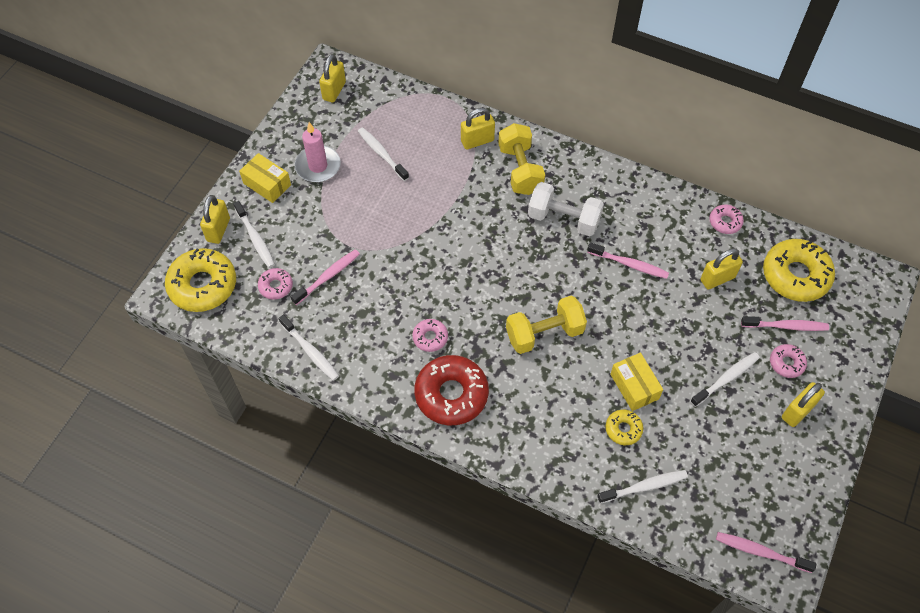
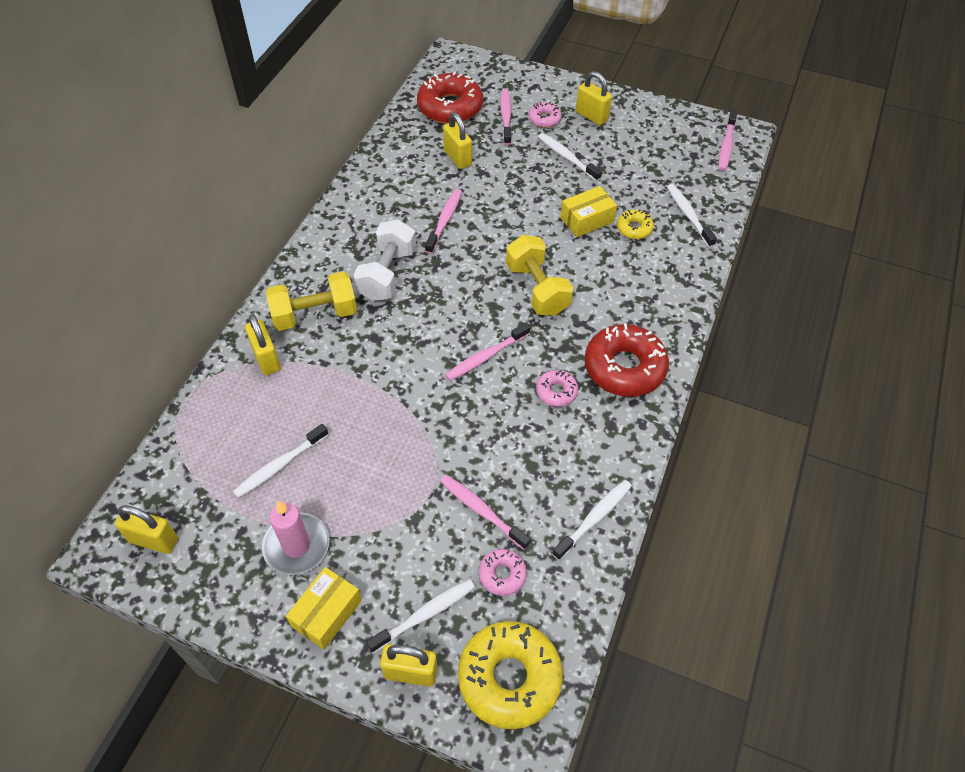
camera: 95 degrees left, 5 degrees down
pink donut [709,205,744,234] -> none
yellow donut [763,239,835,302] -> red donut [417,71,483,124]
none -> pink toothbrush [445,323,530,381]

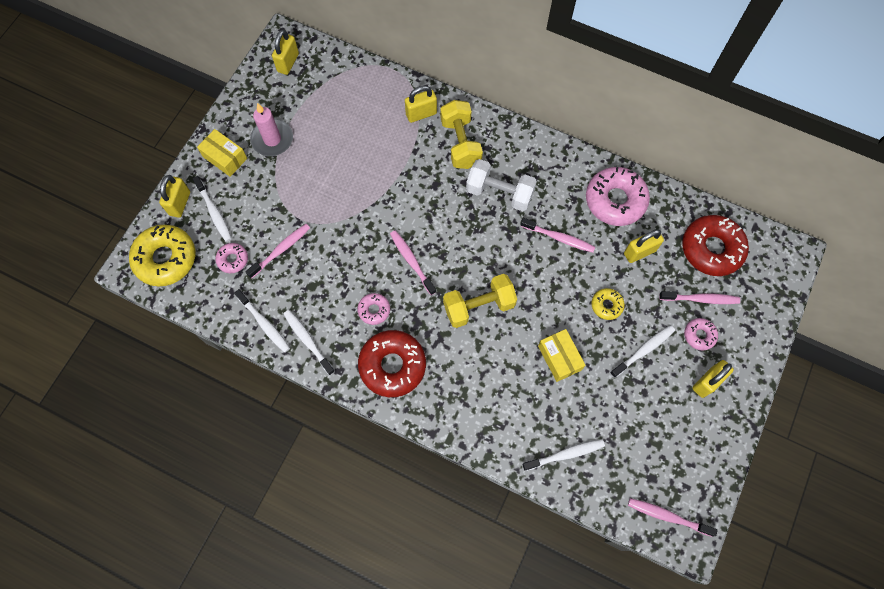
camera: 95 degrees right, 15 degrees up
white toothbrush [233,424,328,498] -> white toothbrush moved to [283,310,335,375]
yellow donut [617,209,654,239] -> yellow donut moved to [591,288,625,320]
none -> pink donut [586,167,650,226]

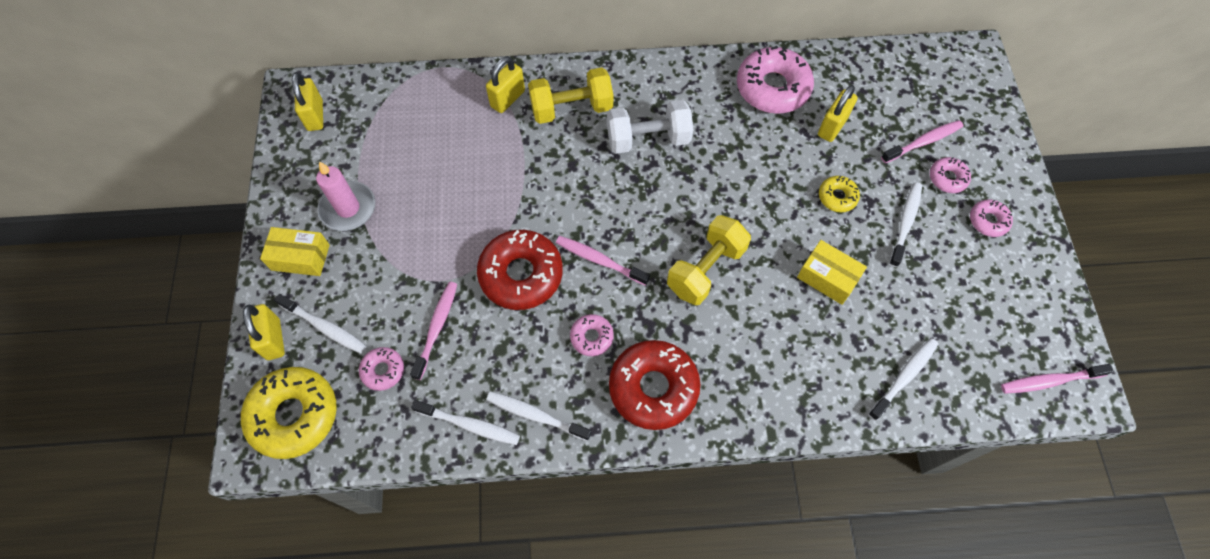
camera: 30 degrees left, 5 degrees down
yellow dumbbell [440,100,483,169] -> yellow dumbbell turned 60 degrees counterclockwise [528,68,613,124]
pink toothbrush [521,218,595,253] -> none
red donut [682,215,749,276] -> red donut moved to [477,230,563,310]
yellow padlock [692,360,734,398] -> pink donut [970,199,1013,237]

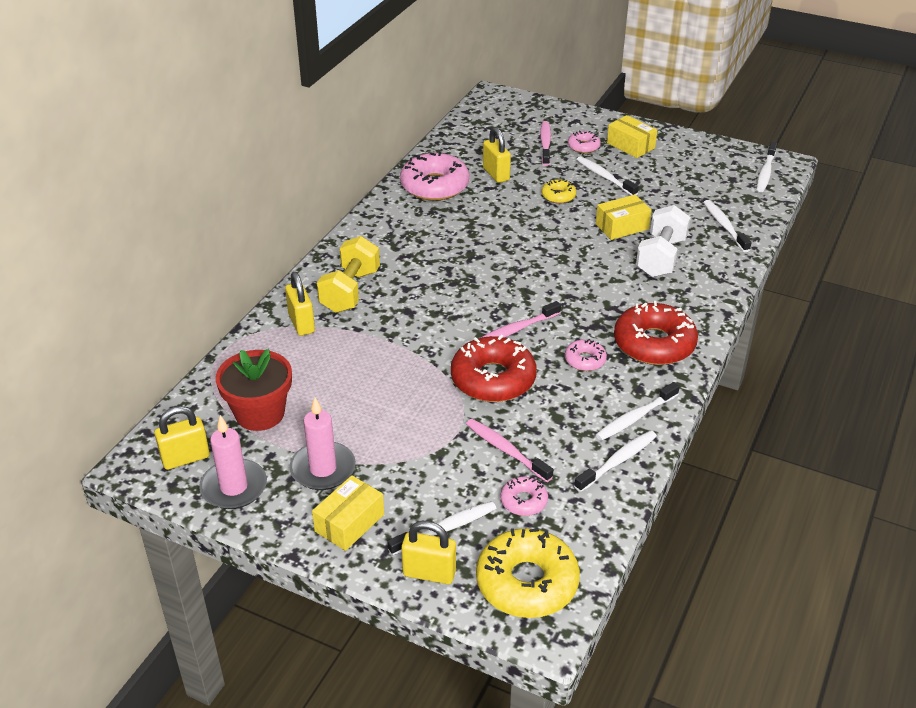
camera: 60 degrees left, 25 degrees down
yellow padlock [292,72,323,131] -> yellow padlock turned 45 degrees counterclockwise [154,406,210,470]
white dumbbell [607,100,694,154] -> white dumbbell moved to [636,205,690,277]
yellow dumbbell [667,215,751,305] -> none
pink donut [970,199,1013,237] -> yellow box [607,115,657,158]
pink toothbrush [1001,364,1114,394] -> white toothbrush [757,142,777,192]
none -> pink candle [199,415,267,509]
none -> red flower pot [216,349,292,431]

